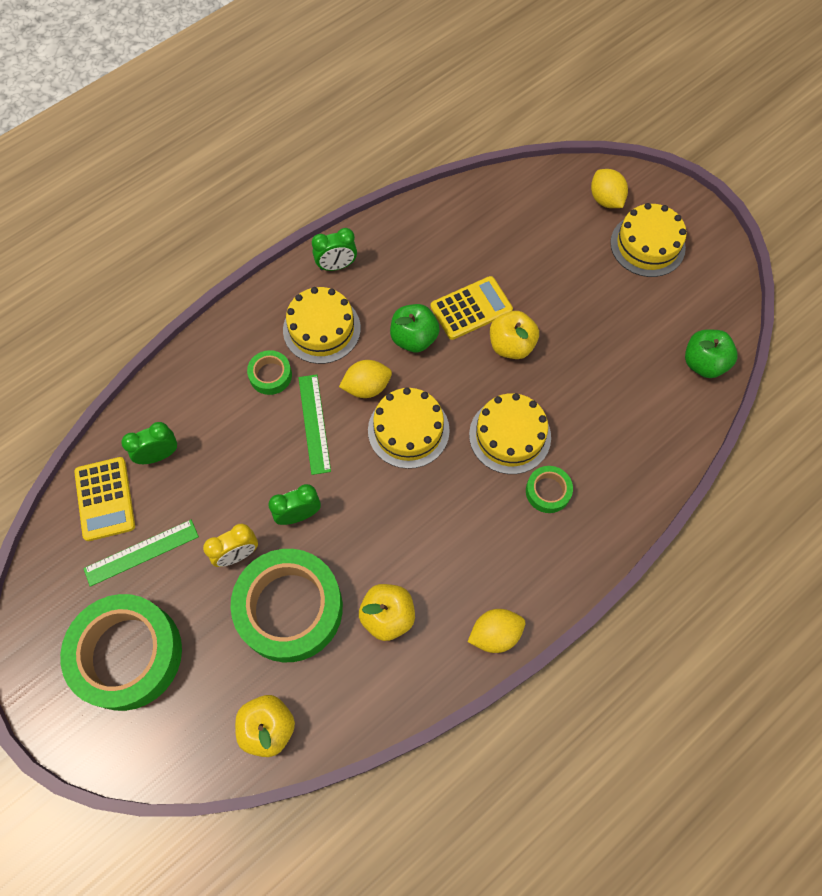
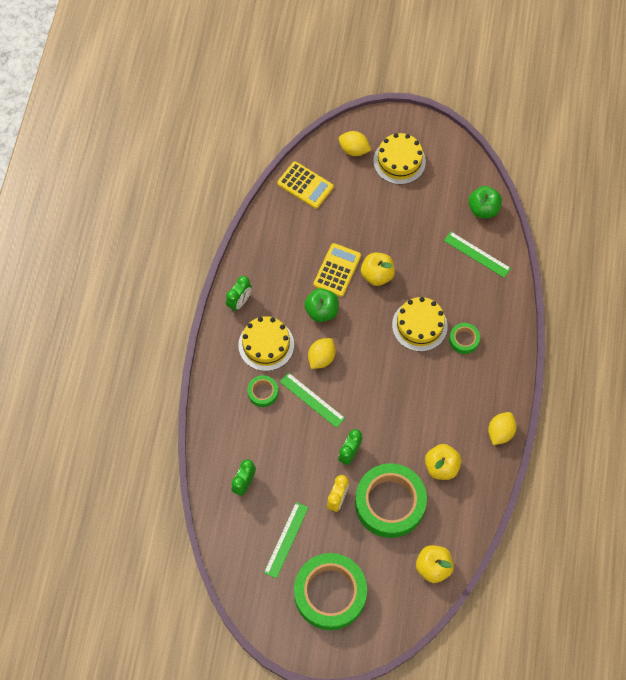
camera: 40 degrees left, 0 degrees up
yellow calculator [74,457,135,541] -> yellow calculator moved to [277,161,334,209]
yellow cake [368,388,450,469] -> none
none -> green ruler [444,231,511,278]

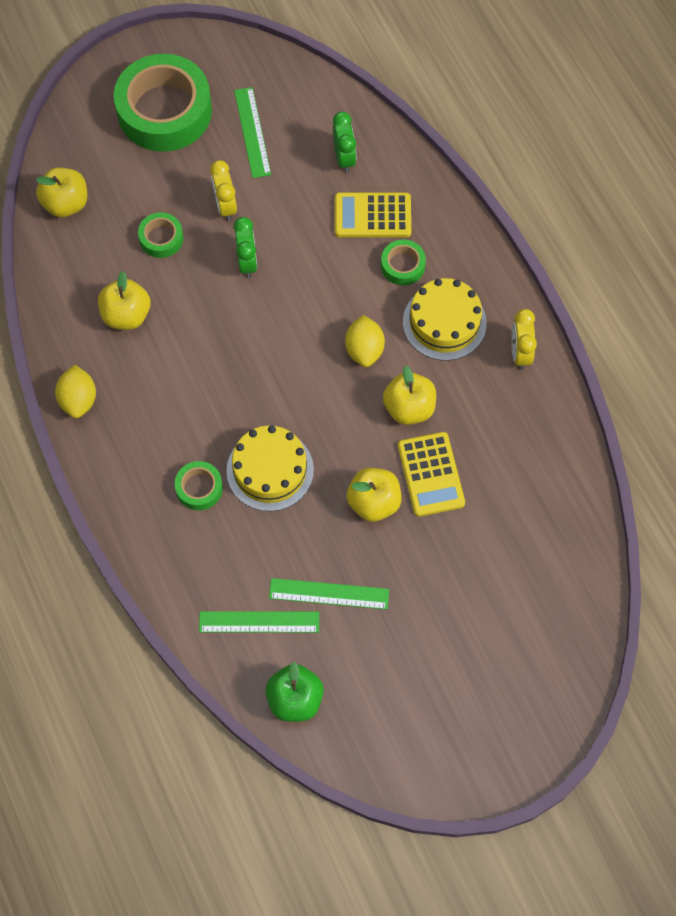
camera: 145 degrees right, 0 degrees up
green clock [226,276,252,312] -> yellow clock [511,309,537,370]
yellow calculator [277,161,334,209] -> yellow calculator moved to [335,193,411,237]
green ruler [280,372,345,428] -> green ruler moved to [269,578,389,609]
green apple [304,288,339,322] -> yellow apple [383,366,436,425]
yellow lemon [339,131,371,156] -> none
green tape [355,463,427,538] -> green tape [138,212,183,258], size x0.45
yellow cake [373,133,426,185] -> none

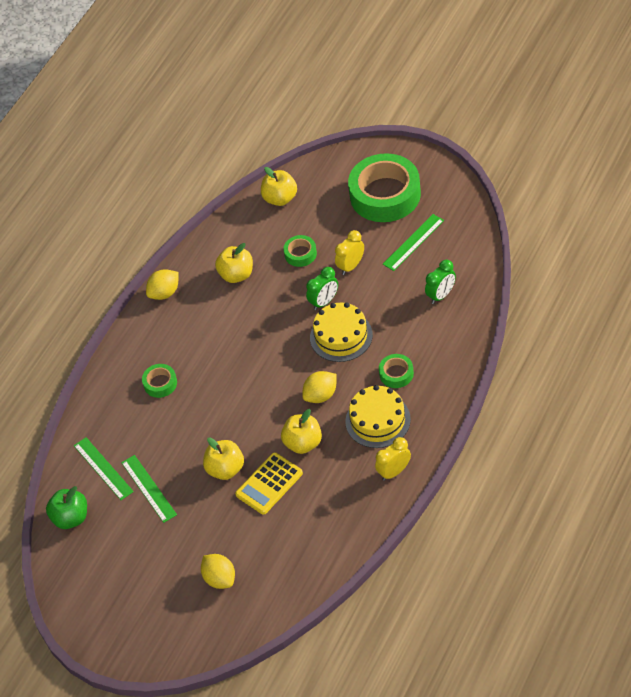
camera: 60 degrees right, 15 degrees down
yellow cake [226,425,314,511] -> yellow cake moved to [310,303,373,362]
yellow calculator [335,193,411,237] -> none
none -> yellow lemon [201,554,235,589]

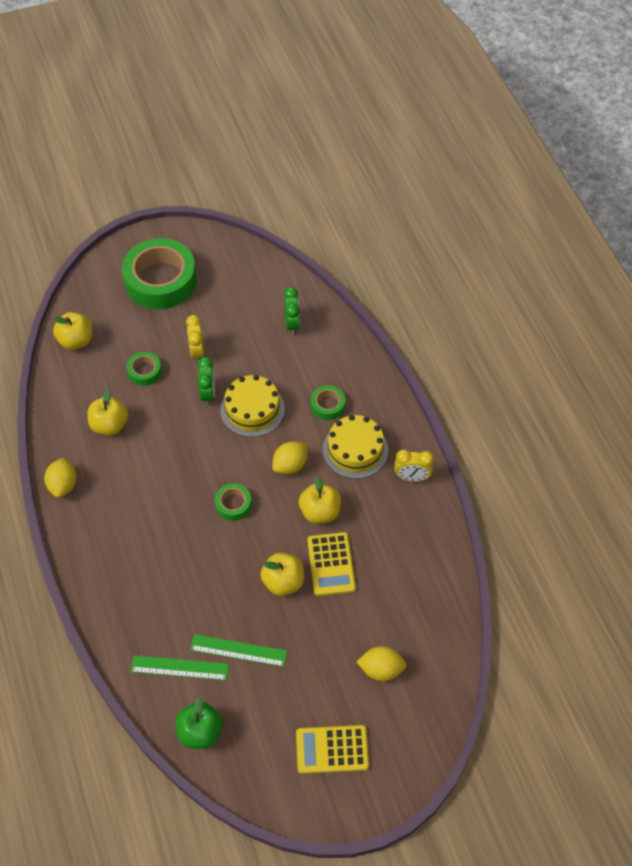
camera: 55 degrees left, 5 degrees up
green tape [142,364,177,398] -> green tape moved to [215,483,252,521]
yellow lemon [302,371,337,403] -> yellow lemon turned 45 degrees clockwise [272,441,308,475]
yellow clock [375,437,411,481] -> yellow clock turned 90 degrees counterclockwise [394,449,434,482]
green ruler [383,214,444,271] -> none
none -> yellow calculator [296,725,369,774]

